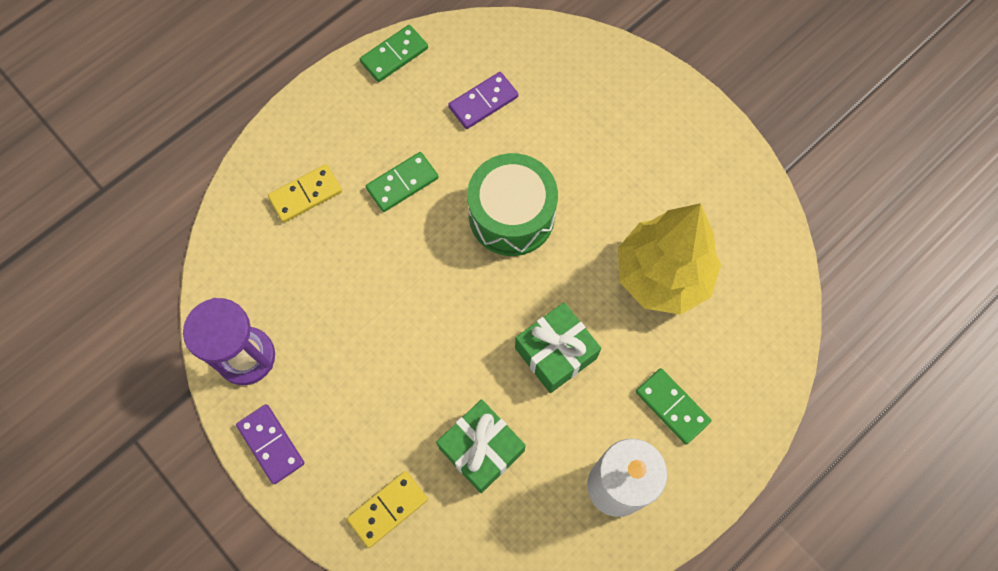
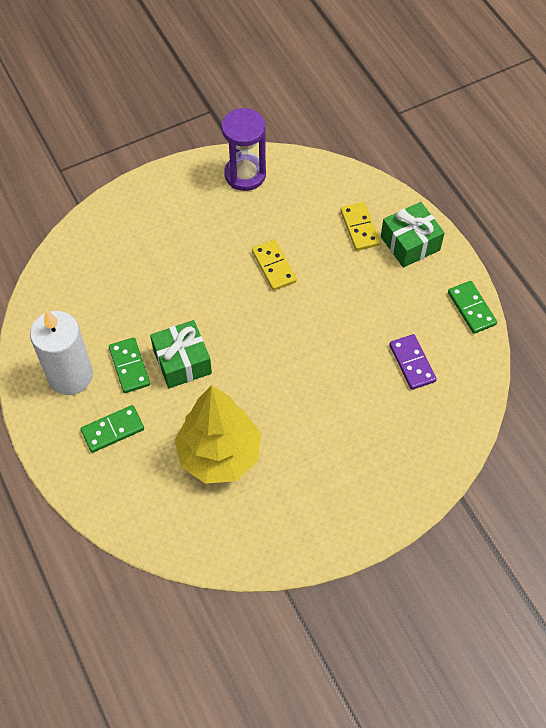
camera: 105 degrees right, 10 degrees down
purple domino [236,404,304,484] -> none
yellow domino [347,471,428,548] -> yellow domino moved to [252,240,297,291]
green domino [366,152,438,212] -> green domino moved to [109,338,150,393]
green gift [436,399,526,493] -> green gift moved to [381,202,445,268]
green drum [467,153,558,256] -> none

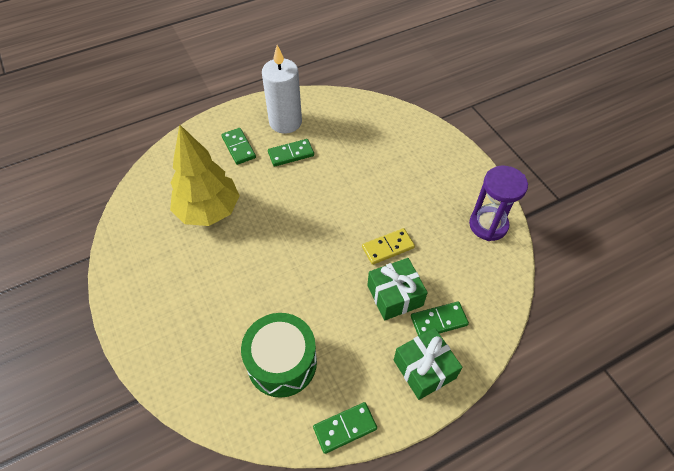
camera: 90 degrees right, 5 degrees down
green gift [150,320,212,389] -> green gift moved to [367,258,428,321]
yellow domino [340,202,380,251] -> green domino [411,301,469,336]
purple domino [389,334,437,390] -> green drum [241,313,317,398]

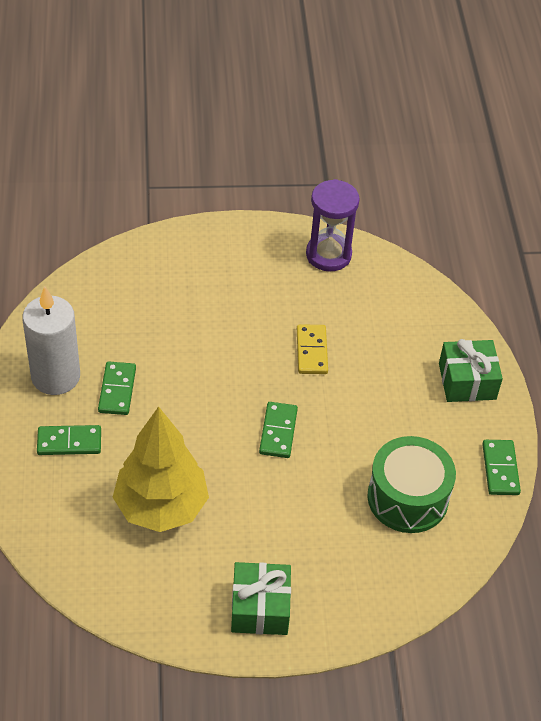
camera: 70 degrees left, 5 degrees down
green gift [367,258,428,321] -> green gift moved to [231,562,291,635]
green domino [411,301,469,336] -> green domino moved to [259,402,298,458]

